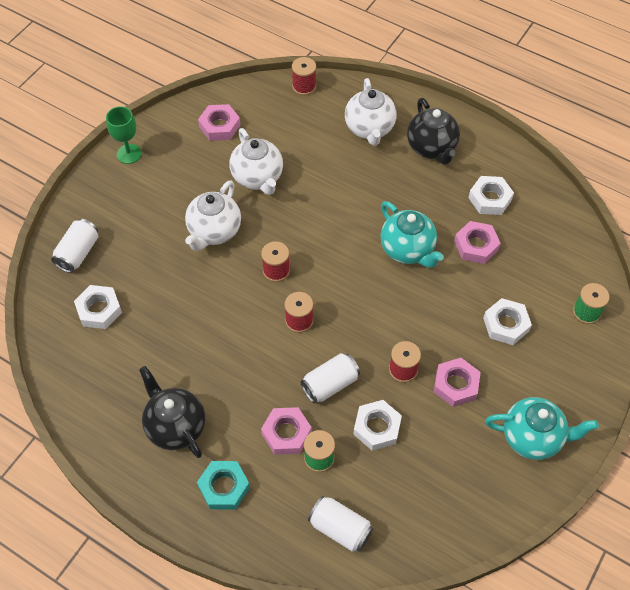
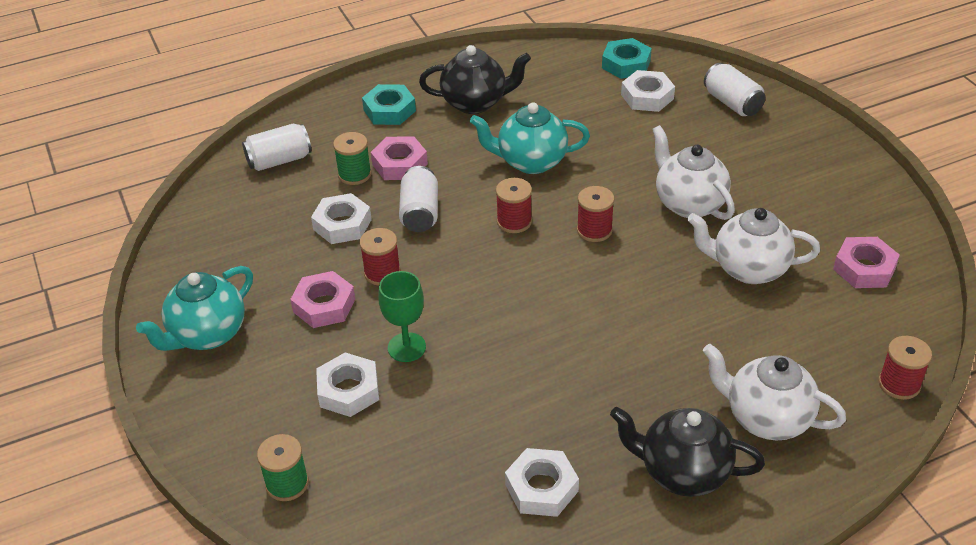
camera: 125 degrees right, 15 degrees down
green goblet [106,106,141,164] -> green goblet moved to [378,271,426,362]
turquoise teapot [381,201,444,268] -> turquoise teapot moved to [470,102,590,174]
pink nut [454,221,501,264] -> none
none -> turquoise nut [602,38,652,79]

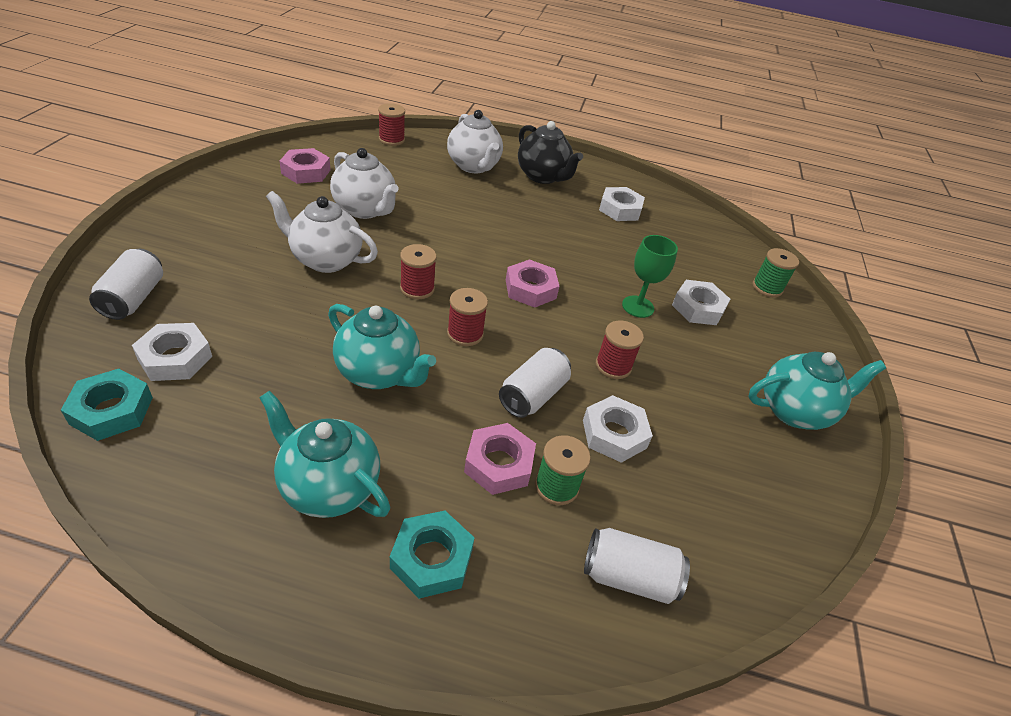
camera: 150 degrees left, 0 degrees up
pink nut [290,271,355,328] -> pink nut moved to [506,259,559,308]
black teapot [419,45,531,114] -> turquoise teapot [259,391,390,518]
white teapot [652,125,735,220] -> white teapot turned 105 degrees clockwise [266,191,378,273]

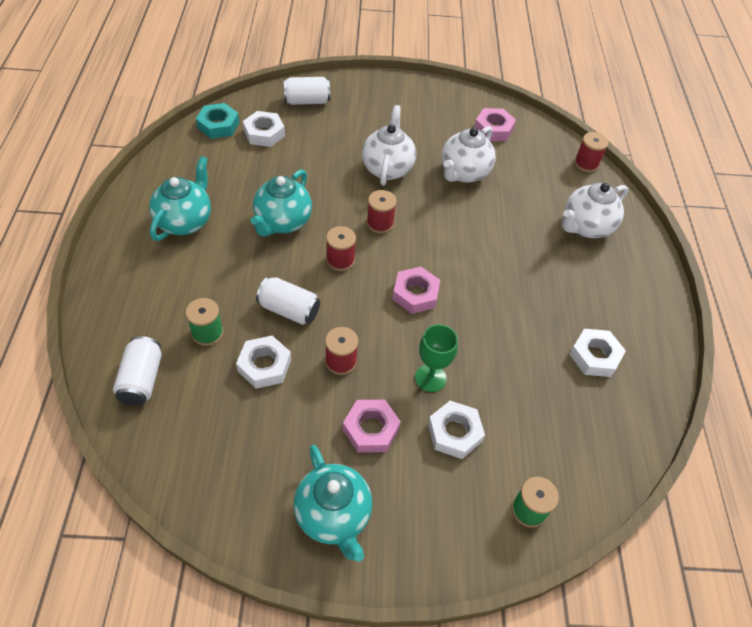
camera: 80 degrees right, 10 degrees up
turquoise nut [390,511,474,599] -> none
pink nut [464,423,536,495] -> pink nut moved to [343,400,401,453]
black teapot [518,121,583,184] -> none

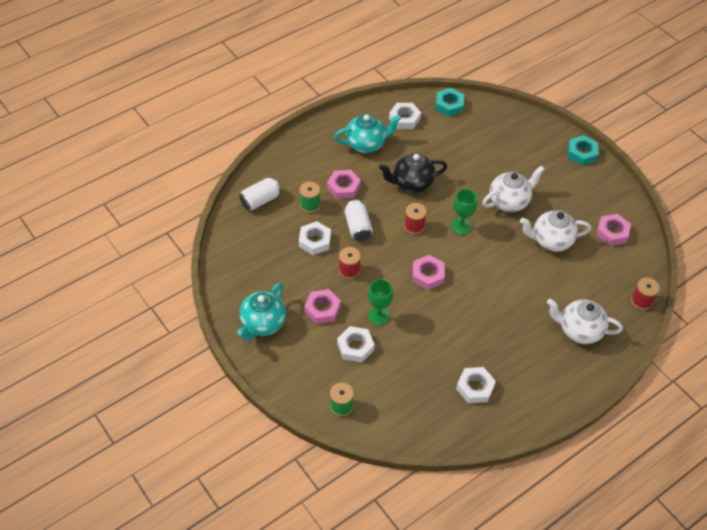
camera: 55 degrees right, 0 degrees up
white nut [243,111,285,147] -> white nut moved to [389,103,421,129]
turquoise teapot [251,169,312,237] -> black teapot [379,153,447,193]
white can [283,77,330,105] -> none
red spool [367,190,397,234] -> green goblet [451,189,477,235]
none -> pink nut [327,170,361,199]
none -> turquoise nut [568,135,598,166]

